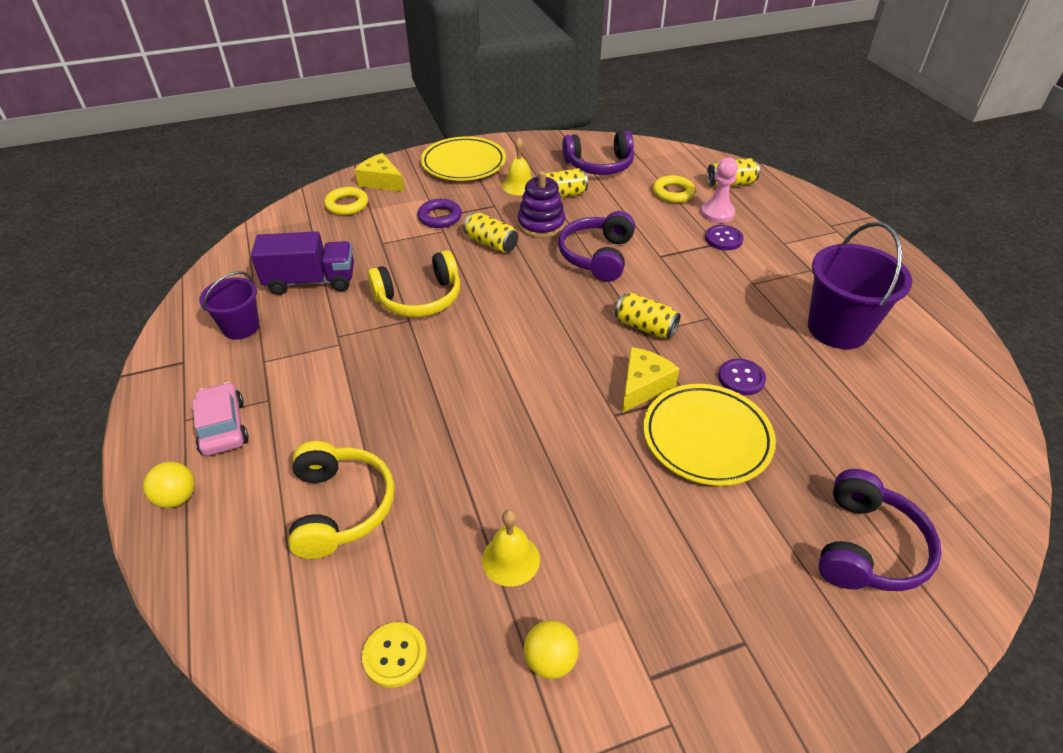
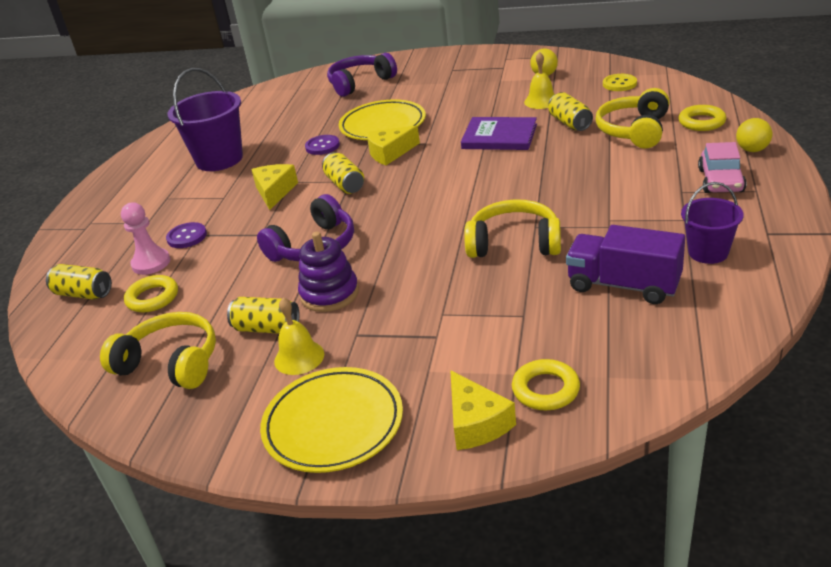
camera: 145 degrees left, 10 degrees down
purple ring [417,199,462,228] -> none
yellow can [463,213,518,253] -> yellow can moved to [548,92,593,131]
purple headphones [562,130,634,175] -> yellow headphones [100,312,216,389]
none -> yellow cheese [251,164,298,210]
none -> purple book [461,117,537,150]
none -> yellow ring [678,105,726,131]

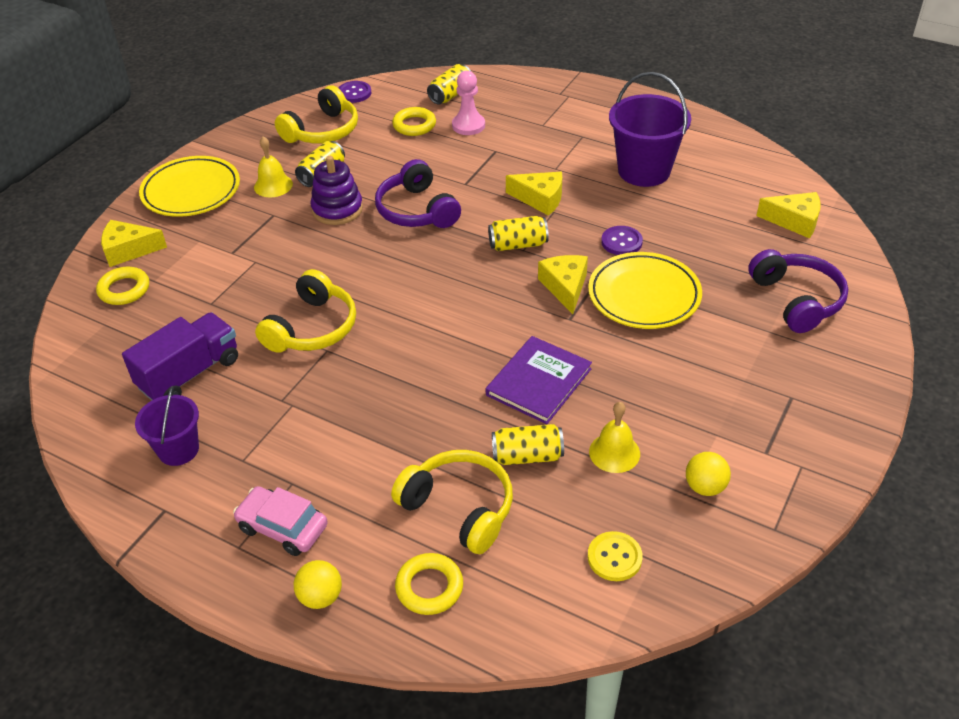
camera: 105 degrees right, 10 degrees up
purple button [166,222,207,248] -> purple button moved to [338,81,372,103]
none -> yellow cheese [756,192,821,239]

